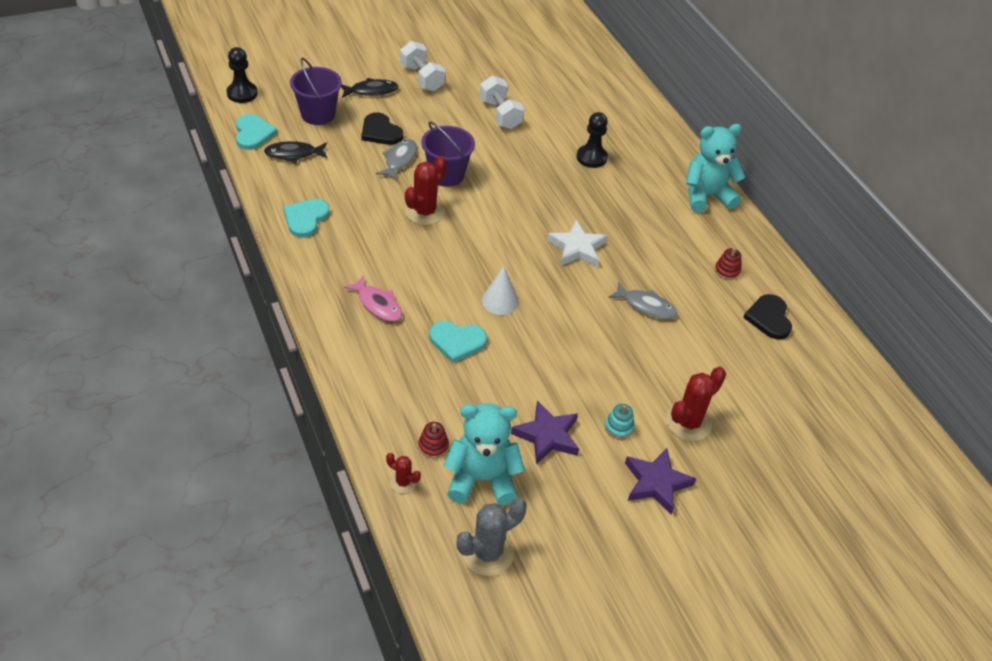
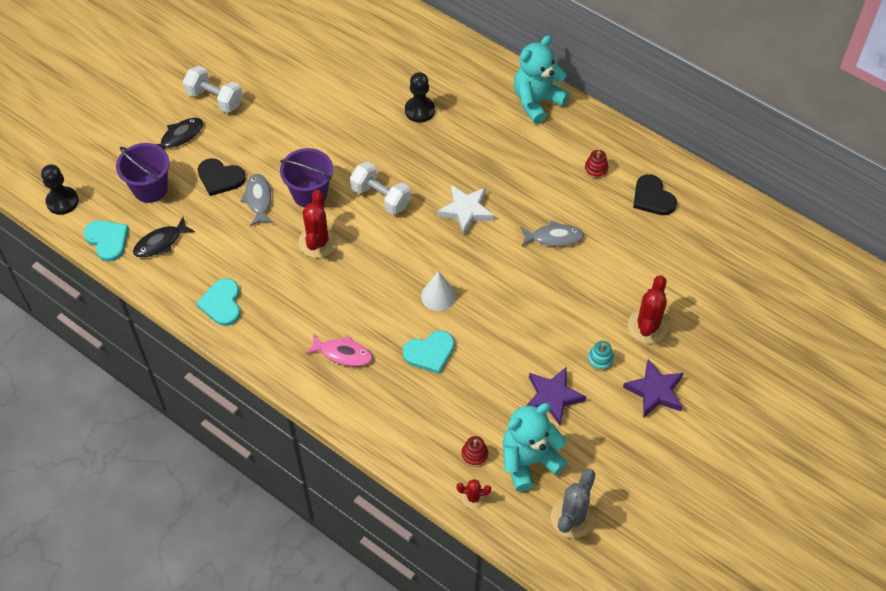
camera: 25 degrees left, 10 degrees up
white dumbbell [479,76,524,129] -> white dumbbell moved to [350,162,411,215]

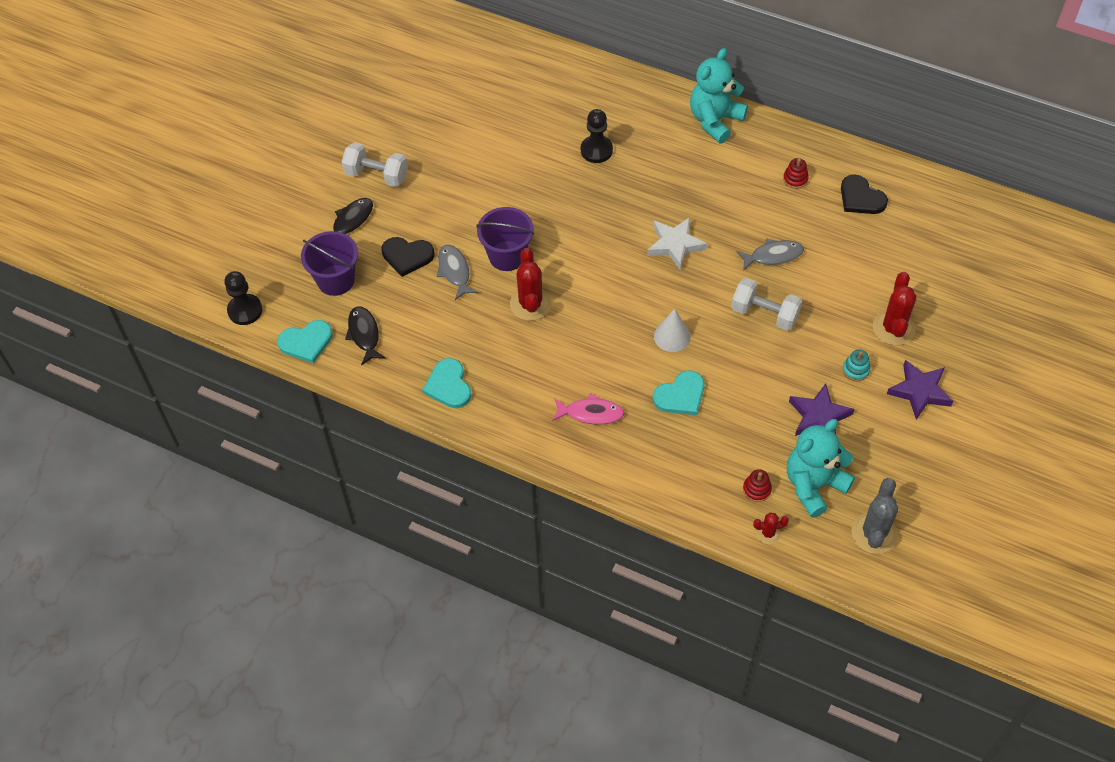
camera: 10 degrees left, 0 degrees up
turquoise heart [84,220,129,262] -> turquoise heart turned 120 degrees clockwise [277,320,333,363]
black fish [133,217,195,257] -> black fish turned 120 degrees clockwise [345,306,386,365]
white dumbbell [350,162,411,215] -> white dumbbell moved to [731,278,802,331]

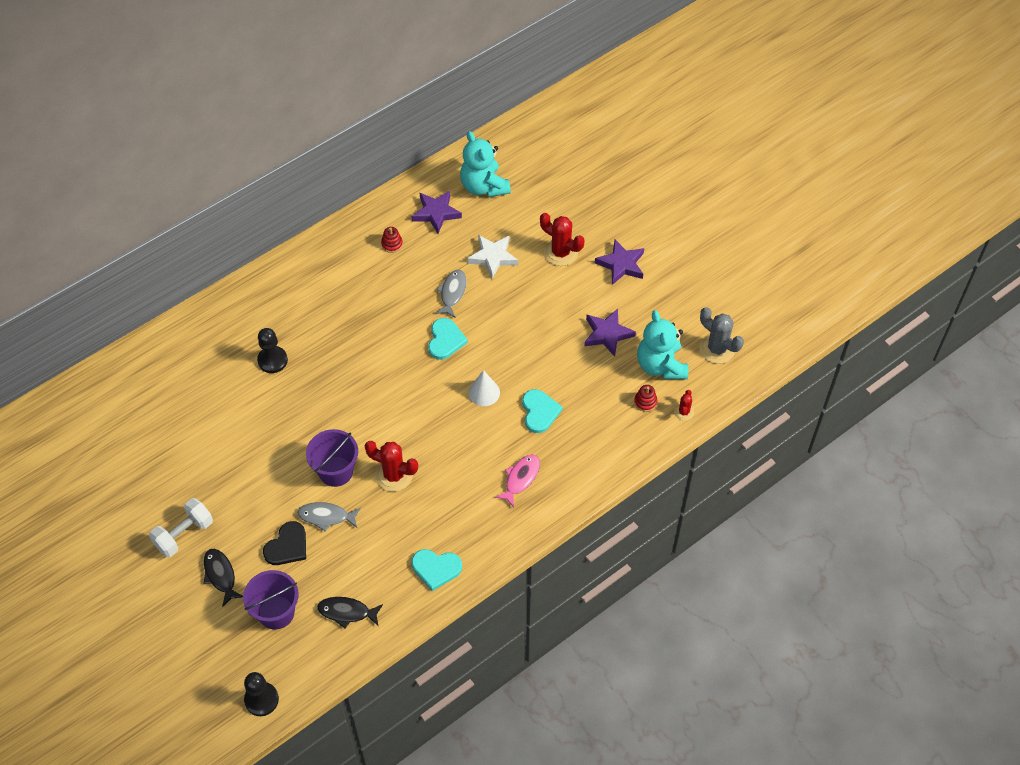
camera: 65 degrees left, 0 degrees up
turquoise heart [277,320,333,363] -> turquoise heart moved to [428,318,468,360]
white star [647,217,707,270] -> white star moved to [467,235,518,278]
turquoise teddy bear [690,48,748,143] -> turquoise teddy bear moved to [460,131,511,197]
white dumbbell [731,278,802,331] -> none
black heart [841,174,888,214] -> purple star [412,191,462,233]
turquoise stacking toy [843,349,870,382] -> none

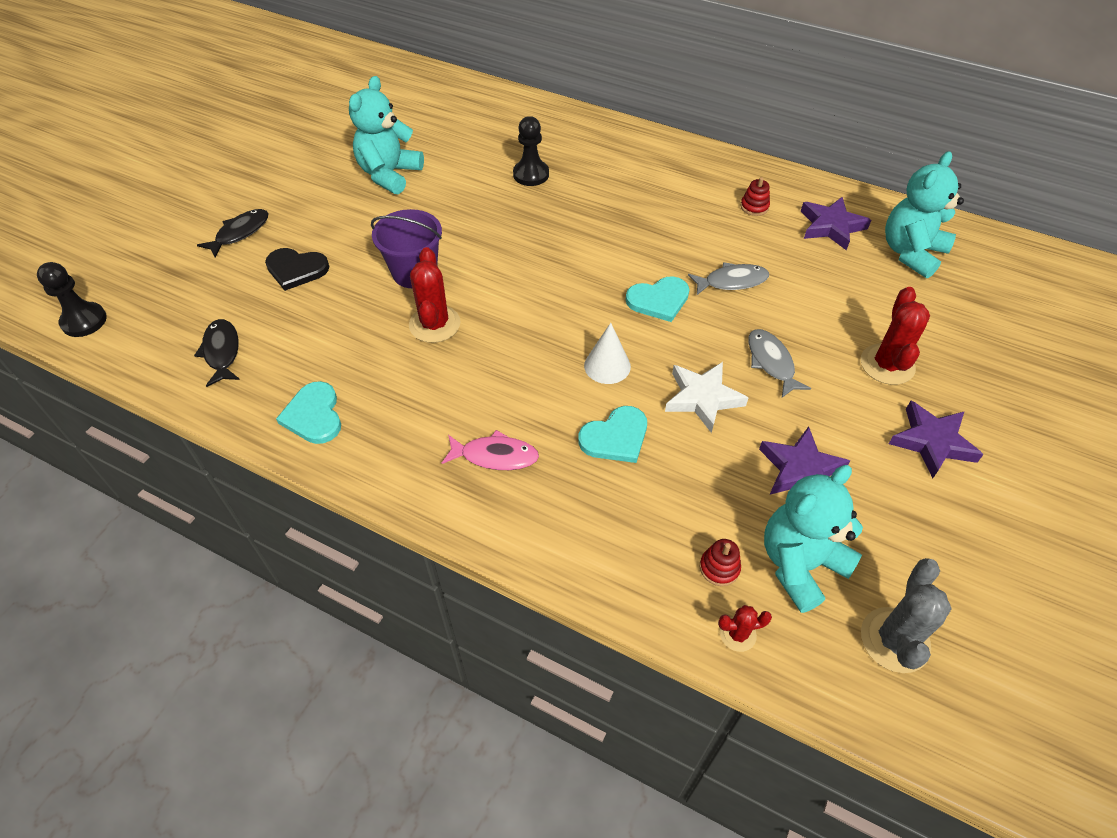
camera: 65 degrees right, 5 degrees down
white dumbbell [149,498,213,557] -> none
purple bucket [243,570,299,630] -> none
grey fish [297,502,361,531] -> grey fish moved to [748,329,811,398]
white star [467,235,518,278] -> white star moved to [665,362,748,433]
none -> turquoise teddy bear [349,76,424,194]

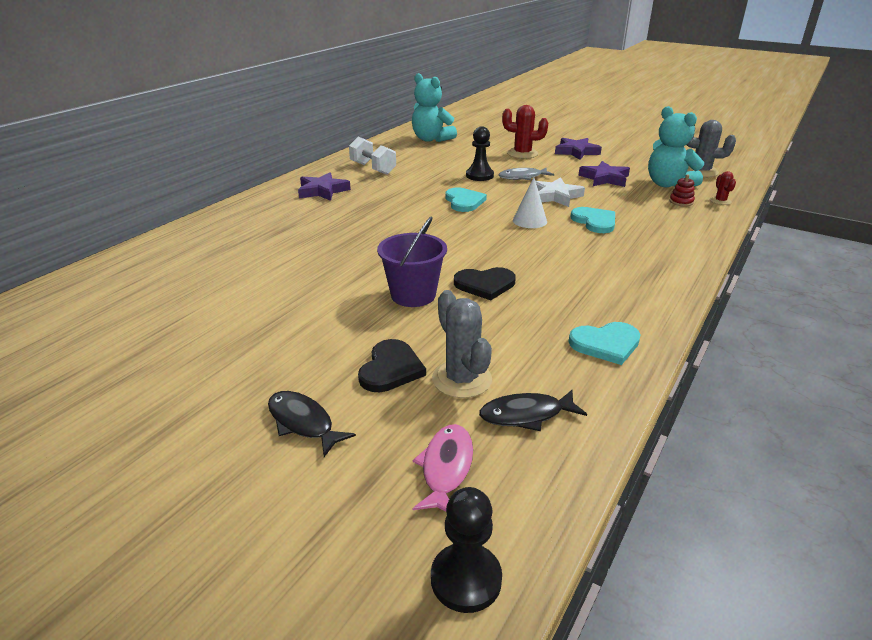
camera: 85 degrees left, 20 degrees down
turquoise teddy bear [349,76,424,194] -> none
red cactus [409,247,460,343] -> black heart [454,267,516,300]
pink fish [442,430,539,470] -> pink fish moved to [412,424,473,511]
black pawn [513,116,549,186] -> black pawn moved to [466,126,494,181]
grey fish [688,262,769,295] -> none
red stacking toy [741,177,770,216] -> white dumbbell [349,137,396,175]
purple star [801,197,871,250] -> purple star moved to [298,173,351,201]
none -> grey cactus [432,290,492,398]

